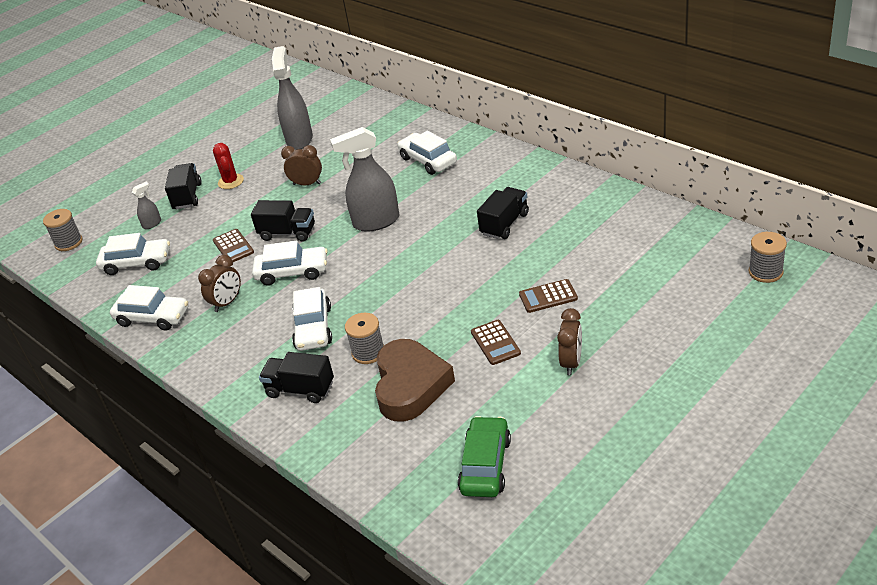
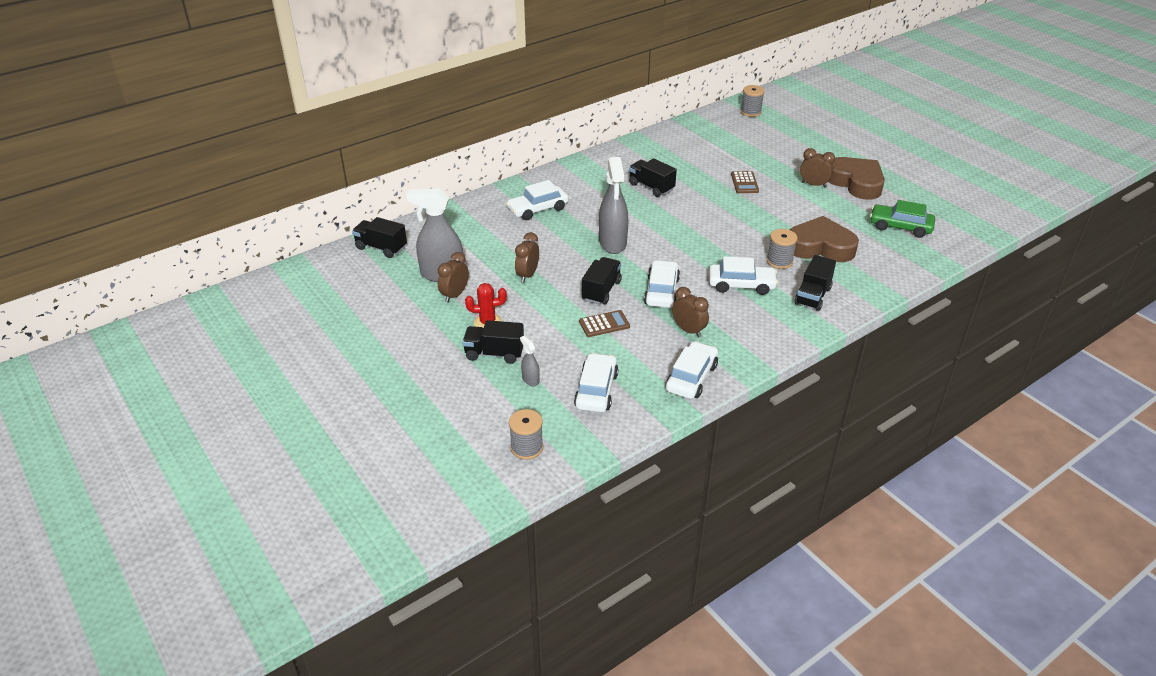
camera: 85 degrees left, 0 degrees up
brown calculator [471,320,521,365] -> none
none -> black truck [352,217,407,258]
none -> brown clock [438,252,469,303]
none -> brown heart [828,157,885,200]

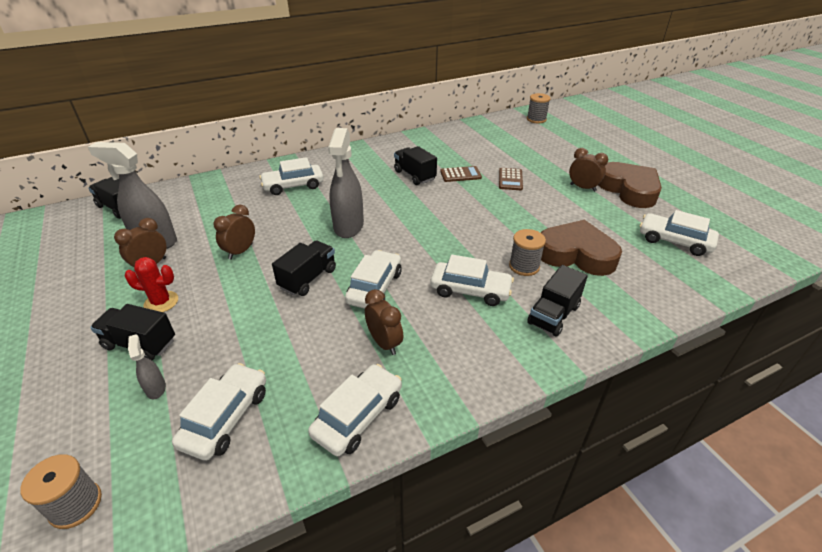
camera: 10 degrees right, 0 degrees up
brown calculator [579,310,630,337] -> brown calculator moved to [440,166,482,182]
green car [870,200,935,238] -> white car [640,210,719,256]

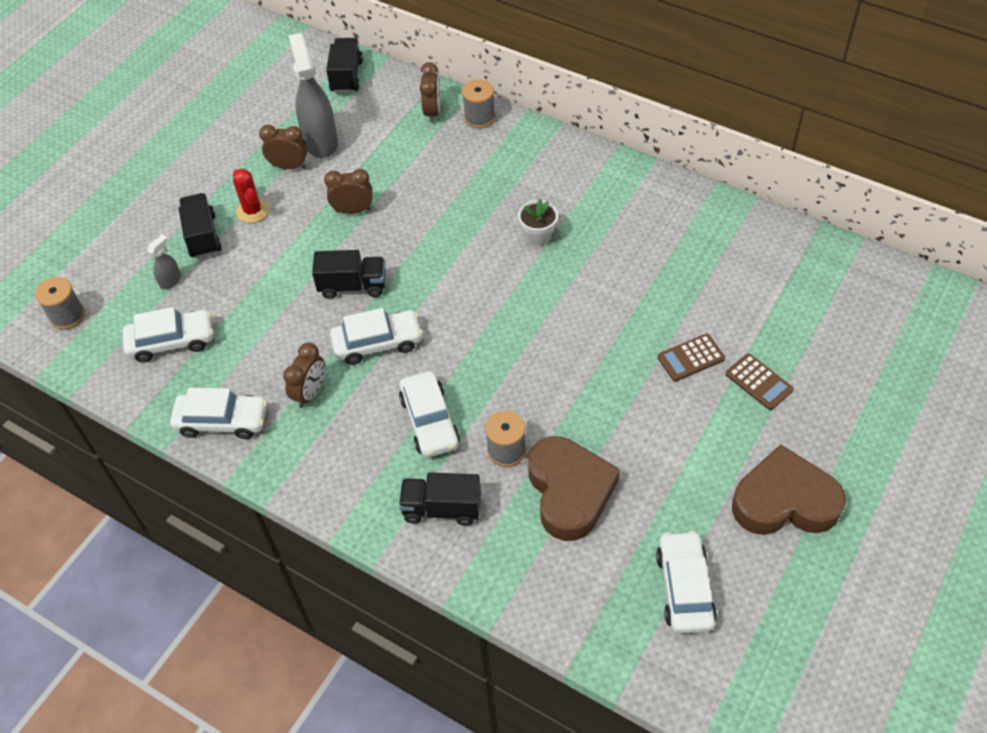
camera: 60 degrees right, 15 degrees up
white car [259,157,324,195] -> none
grey spray bottle [328,128,364,238] -> none
black truck [394,146,437,185] -> none
brown calculator [440,166,482,182] -> brown calculator moved to [726,353,794,410]
grey spool [527,93,551,123] -> grey spool moved to [462,79,495,128]
brown clock [569,148,608,192] -> brown clock moved to [420,62,440,123]
brown heart [598,162,662,208] -> brown heart turned 120 degrees counterclockwise [732,444,846,535]
none -> white flower pot [518,198,558,245]

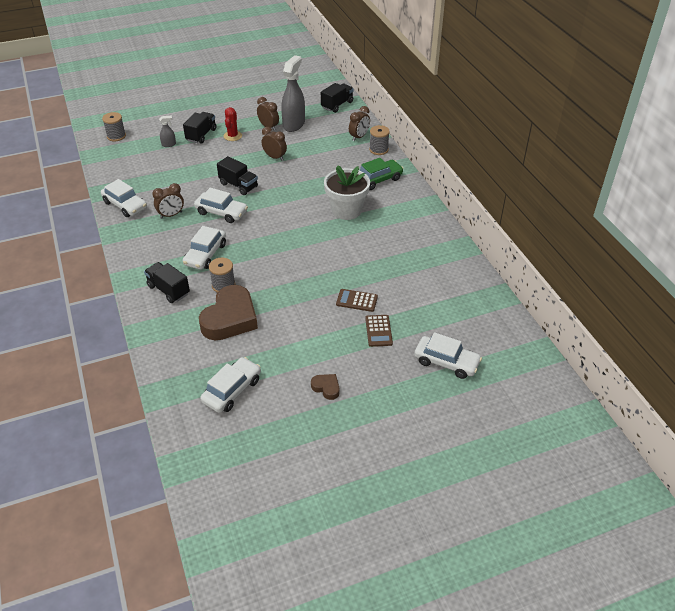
camera: 35 degrees right, 10 degrees down
white car [123,307,214,362] -> white car moved to [414,332,482,379]
white flower pot [518,198,558,245] -> white flower pot [324,165,370,220], size x1.84
brown heart [732,444,846,535] -> brown heart [311,374,339,400], size x0.45
none -> green car [359,158,404,190]

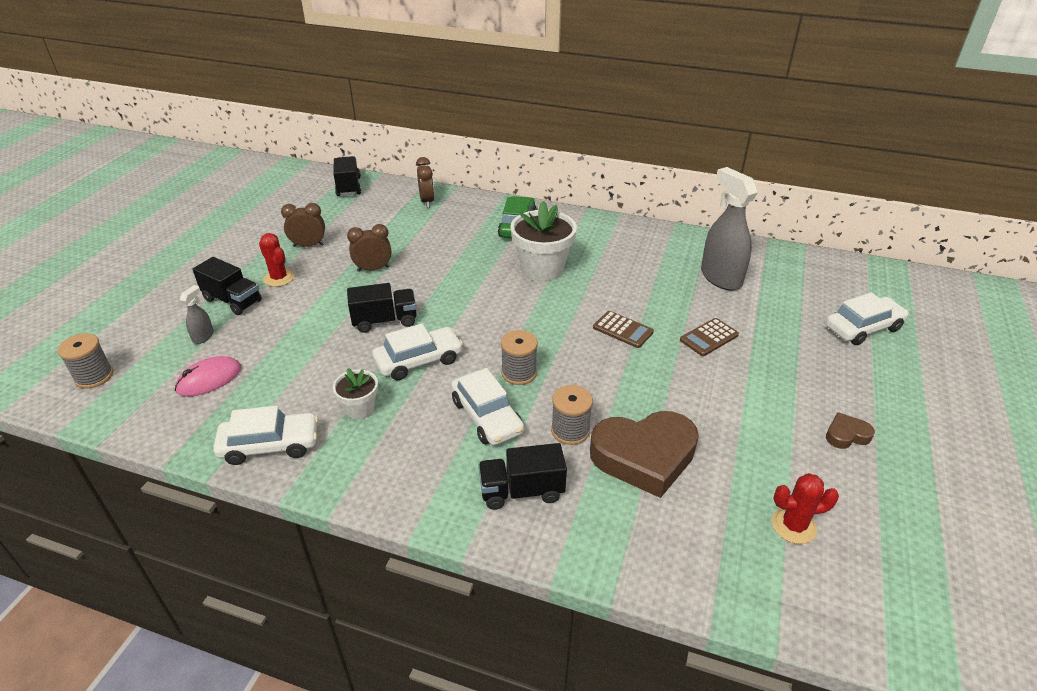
camera: 50 degrees left, 5 degrees down
brown clock [152,183,184,219] -> white flower pot [333,368,378,419]
black truck [183,112,216,144] -> black truck turned 150 degrees clockwise [192,257,262,315]
brown heart [199,285,258,340] -> brown heart turned 105 degrees clockwise [590,411,699,498]
white car [200,357,261,413] -> red cactus [772,473,839,544]
grey spray bottle [281,55,305,132] -> grey spray bottle moved to [701,167,758,290]
brown calculator [365,315,393,347] -> brown calculator moved to [593,311,654,348]
grey spool [369,125,390,155] -> grey spool moved to [501,330,538,385]
none -> pink mouse [175,356,241,396]

